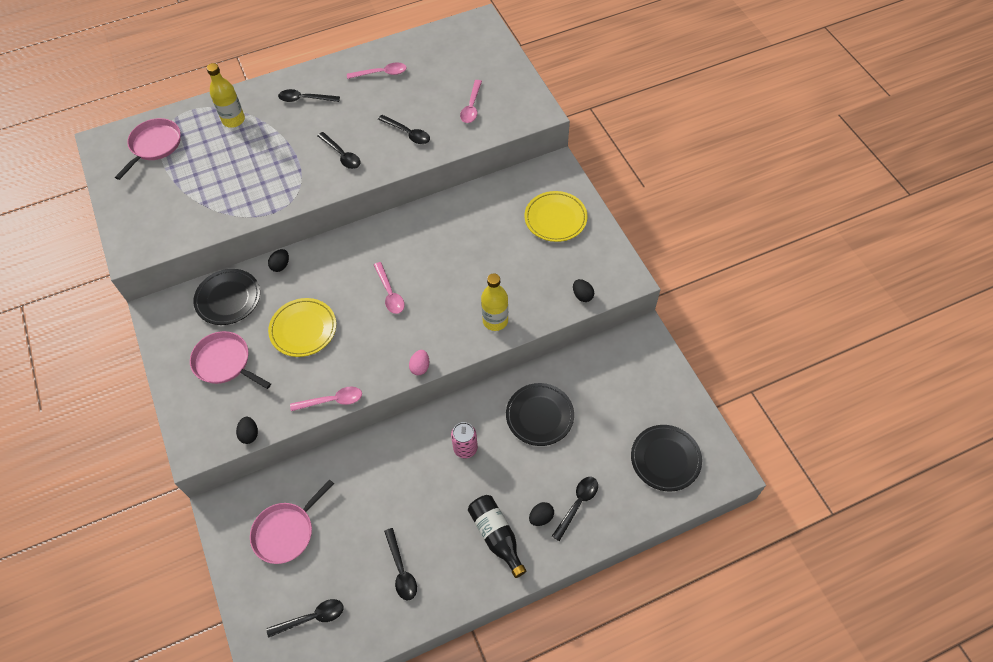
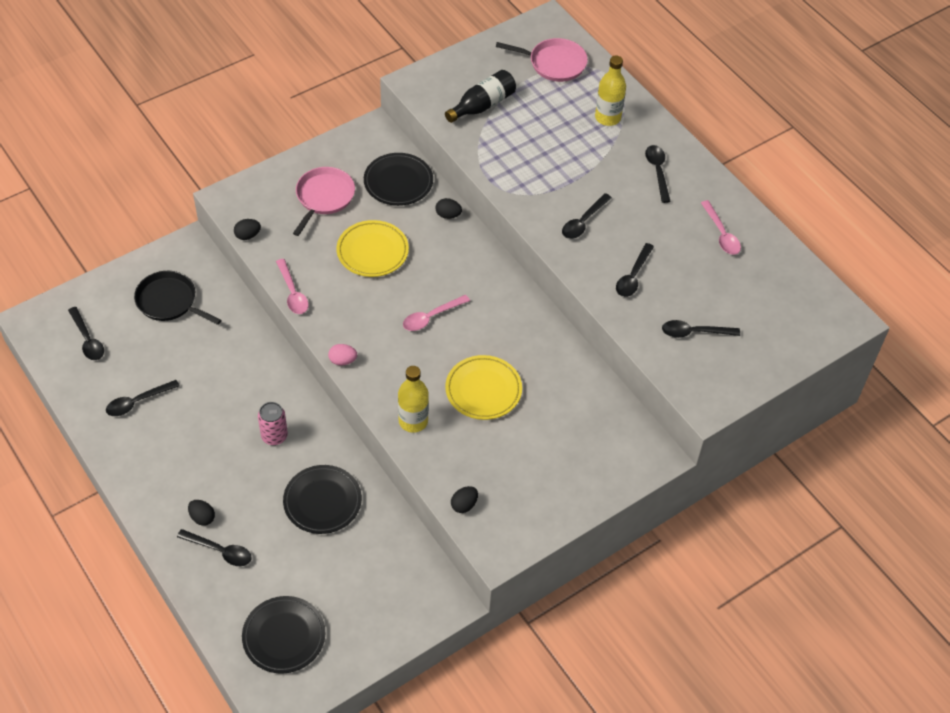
camera: 75 degrees right, 5 degrees down
pink pan [250,480,334,564] -> black pan [134,271,222,325]
pink spoon [460,80,482,123] -> black spoon [662,320,740,338]
black bottle [468,495,526,578] -> black bottle moved to [445,70,516,123]
yellow plate [524,191,588,242] -> yellow plate moved to [445,355,522,420]

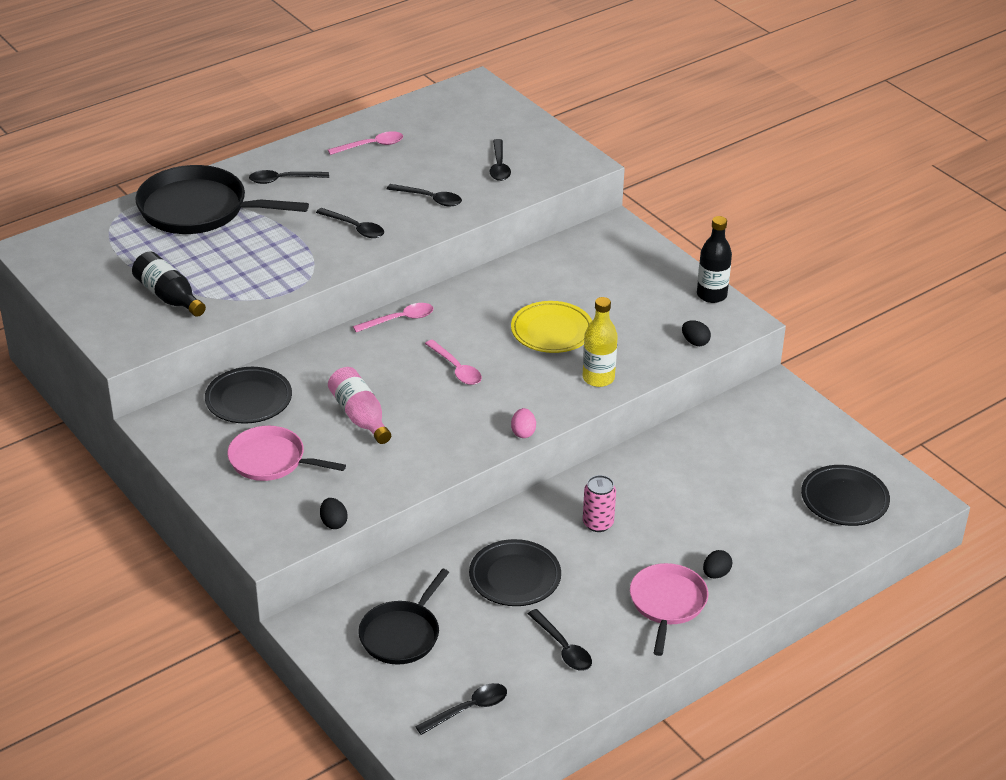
camera: 90 degrees left, 15 degrees down
black spoon [177,529,252,566] -> none
pink spoon [276,259,309,314] -> pink spoon moved to [353,303,433,332]
black plate [283,465,362,534] -> black plate moved to [469,539,561,606]
yellow plate [336,220,409,277] -> pink bottle [328,367,391,444]
black egg [435,198,462,219] -> none
pink pan [496,38,588,82] -> pink pan moved to [630,563,708,656]
yellow bottle [595,56,626,126] -> black pan [135,165,309,234]
none -> black bottle [697,216,732,303]

